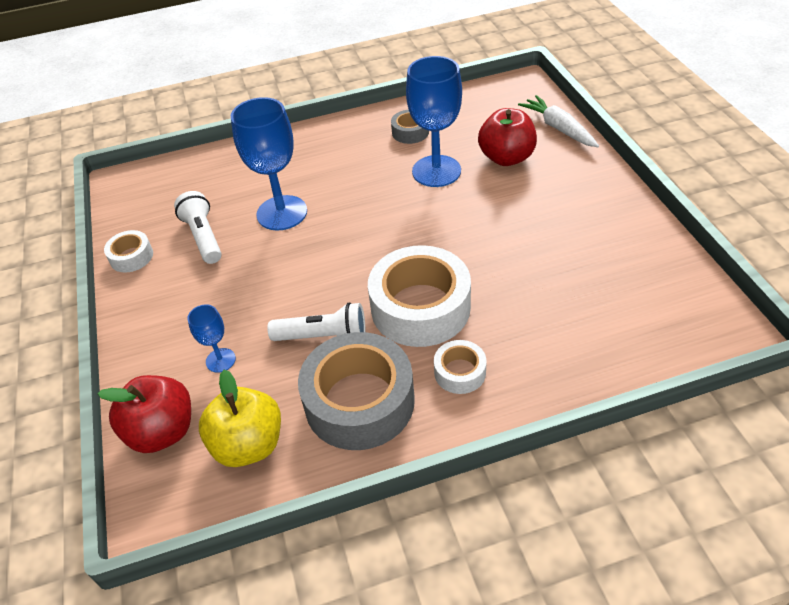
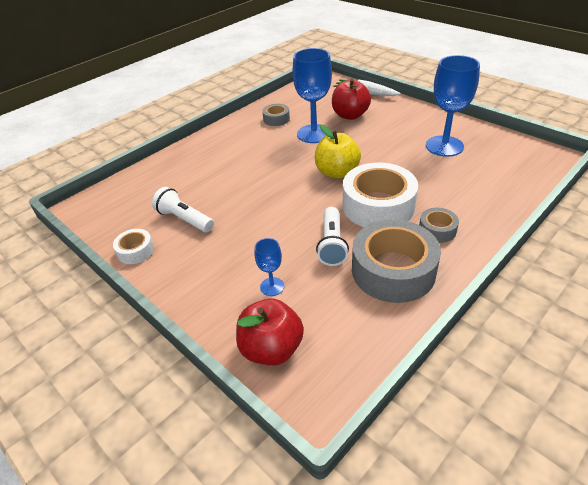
camera: 30 degrees left, 5 degrees down
yellow apple [199,369,281,467] -> yellow apple moved to [315,125,361,179]
blue goblet [231,97,307,230] -> blue goblet moved to [426,55,480,157]
white flashlight [267,302,366,341] -> white flashlight turned 120 degrees clockwise [316,207,349,266]
white tape [434,340,487,394] -> grey tape [419,208,459,243]

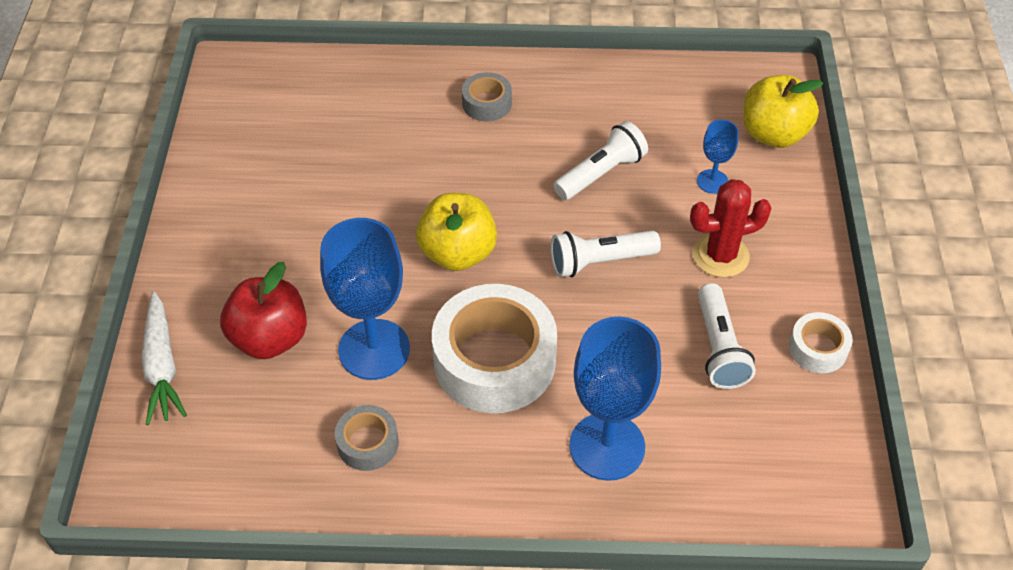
camera: 135 degrees left, 10 degrees up
red apple [236,298,304,366] -> yellow apple [743,75,823,148]
white tape [343,163,418,227] -> white tape moved to [432,284,557,413]
grey tape [352,219,441,303] -> none
blue goblet [426,55,480,157] -> blue goblet moved to [569,317,661,481]
none -> white flashlight [551,230,661,277]
none -> red cactus [690,179,772,278]

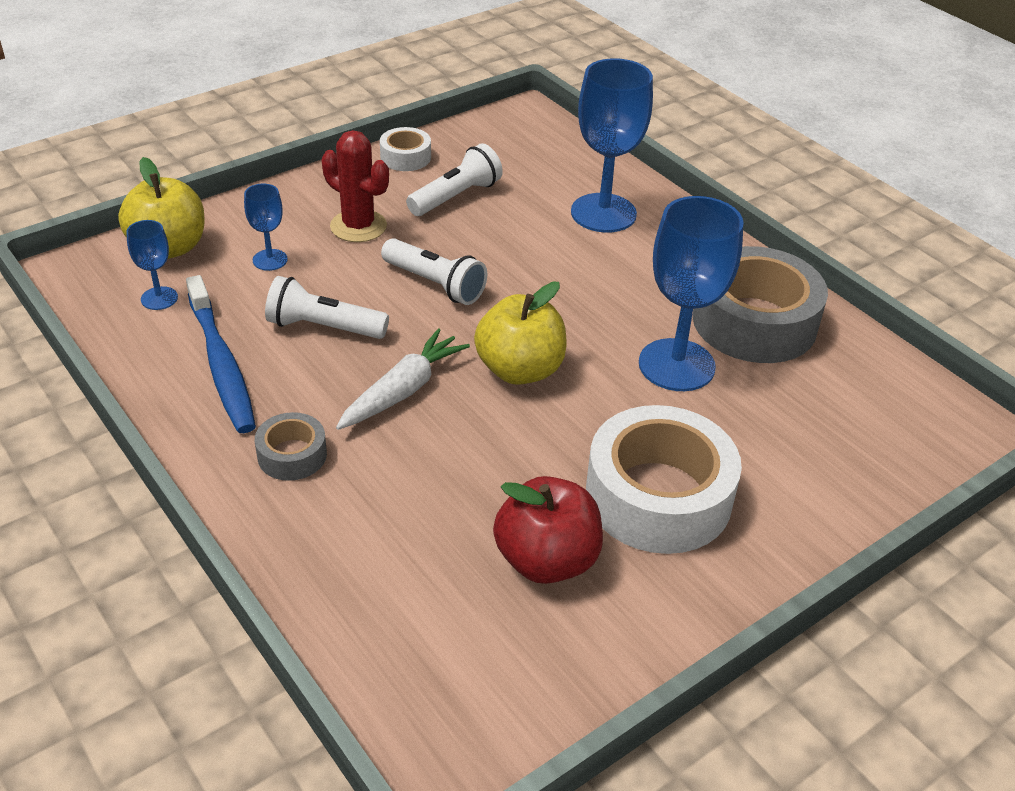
camera: 130 degrees left, 10 degrees down
white carrot [141,291,187,425] -> white carrot moved to [336,328,470,430]
red apple [220,262,307,359] -> red apple moved to [493,476,603,584]
grey tape [335,405,399,471] -> grey tape [693,246,828,363], size x2.09
white tape [432,284,557,413] -> white tape moved to [586,405,742,554]
none -> blue goblet [126,220,178,310]
none -> blue toothbrush [186,275,256,433]

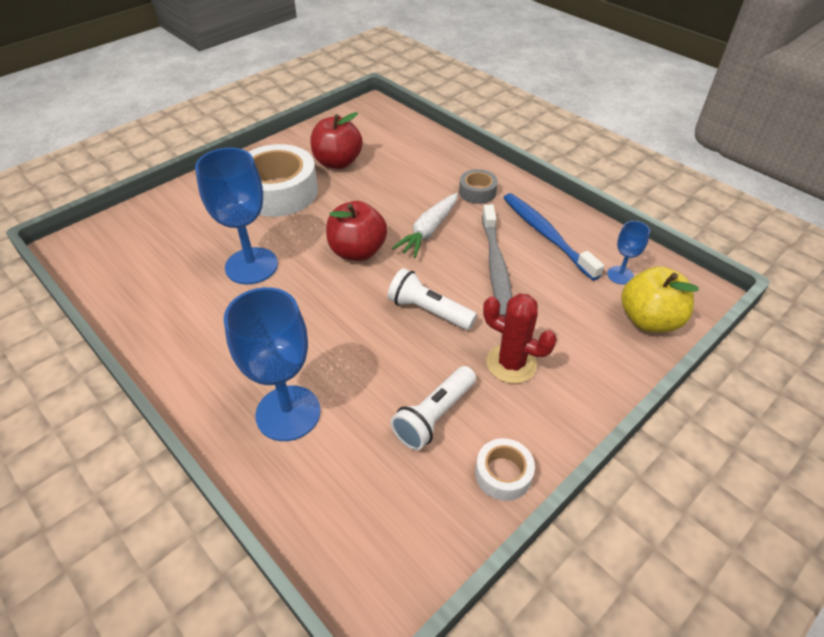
camera: 175 degrees right, 5 degrees up
blue goblet [244,184,288,271] -> none
white flashlight [265,276,389,339] -> grey toothbrush [482,204,512,317]
yellow apple [474,282,567,385] -> red apple [326,201,387,261]
grey tape [693,246,828,363] -> none

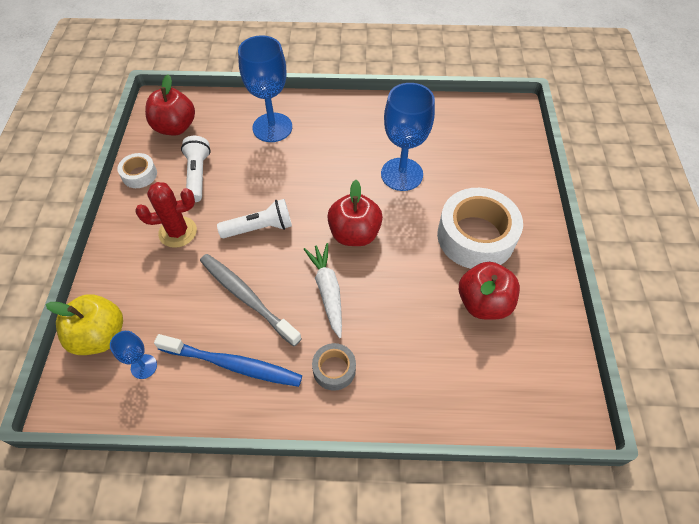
camera: 135 degrees right, 10 degrees up
none -> red apple [145,75,195,135]

